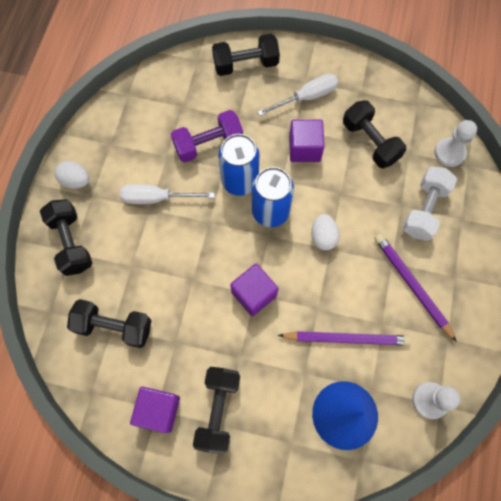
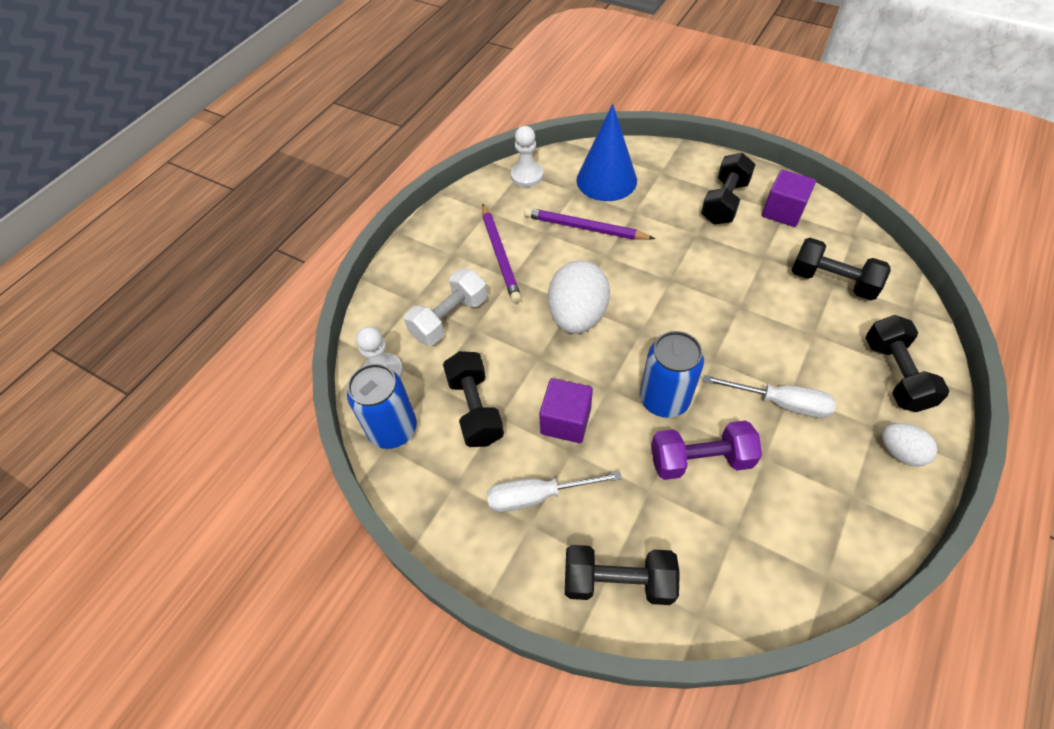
camera: 160 degrees left, 15 degrees down
purple cube [230,263,279,316] -> none
blue can [252,167,294,227] -> blue can moved to [347,364,417,449]
white egg [311,214,339,250] -> white egg [548,261,610,334], size x1.85

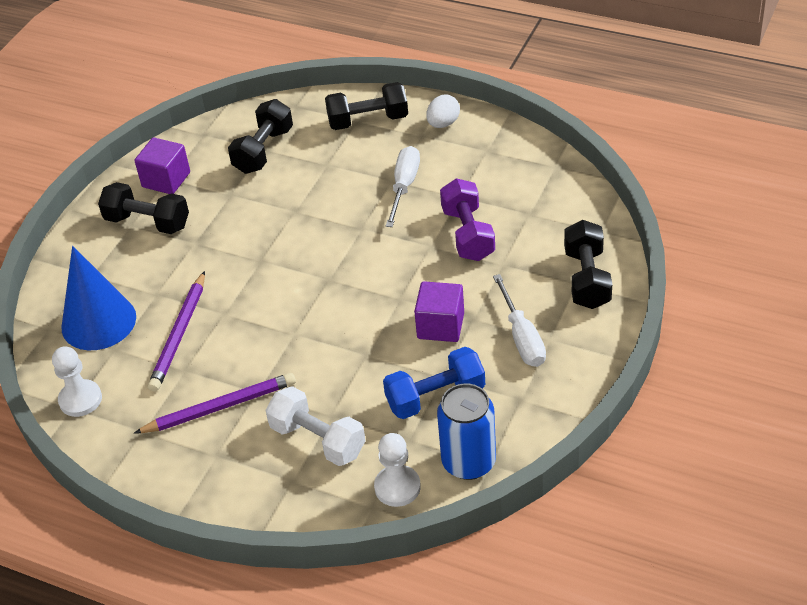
camera: 95 degrees left, 10 degrees down
black dumbbell [443,351,504,447] -> blue dumbbell [383,347,485,419]
white egg [548,261,610,334] -> none
blue can [640,331,704,418] -> none

